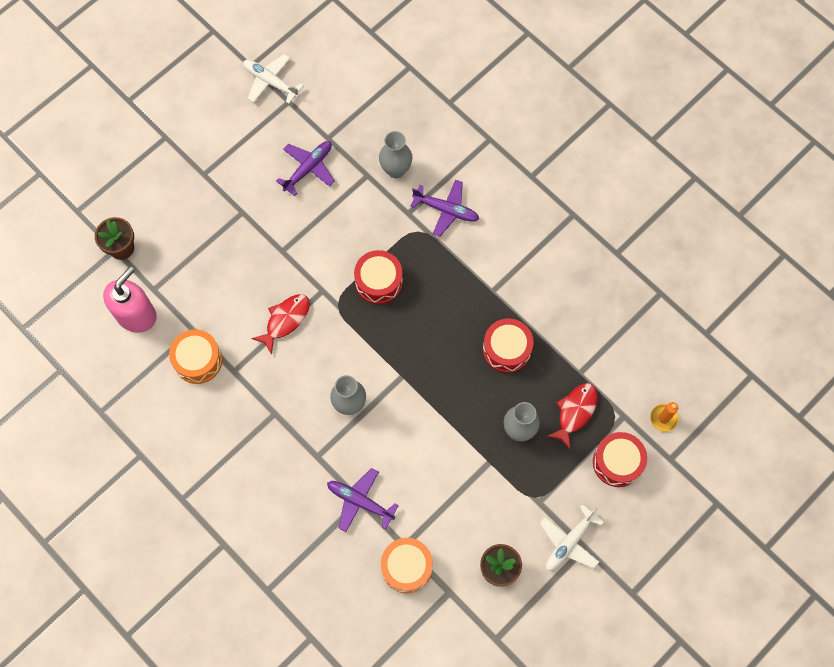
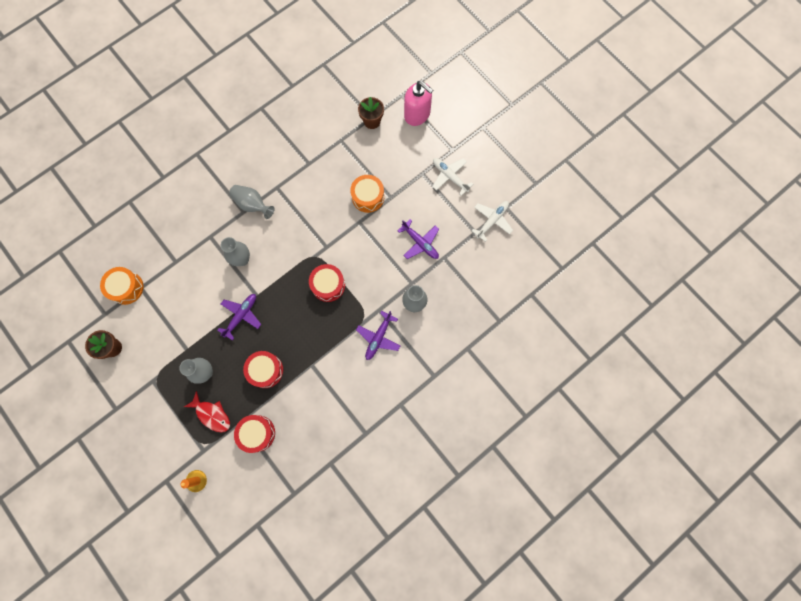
camera: 95 degrees right, 5 degrees up
pink soap dispenser [103,266,156,333] -> pink soap dispenser moved to [404,81,433,126]
orange drum [169,329,223,384] -> orange drum moved to [350,175,384,213]
red fish [251,294,310,355] -> none
purple plane [327,468,399,532] -> purple plane moved to [217,294,261,341]
white plane [540,504,604,571] -> white plane moved to [432,158,474,196]
red drum [593,432,647,487] -> red drum moved to [234,415,275,453]
none -> grey vase [229,185,275,219]

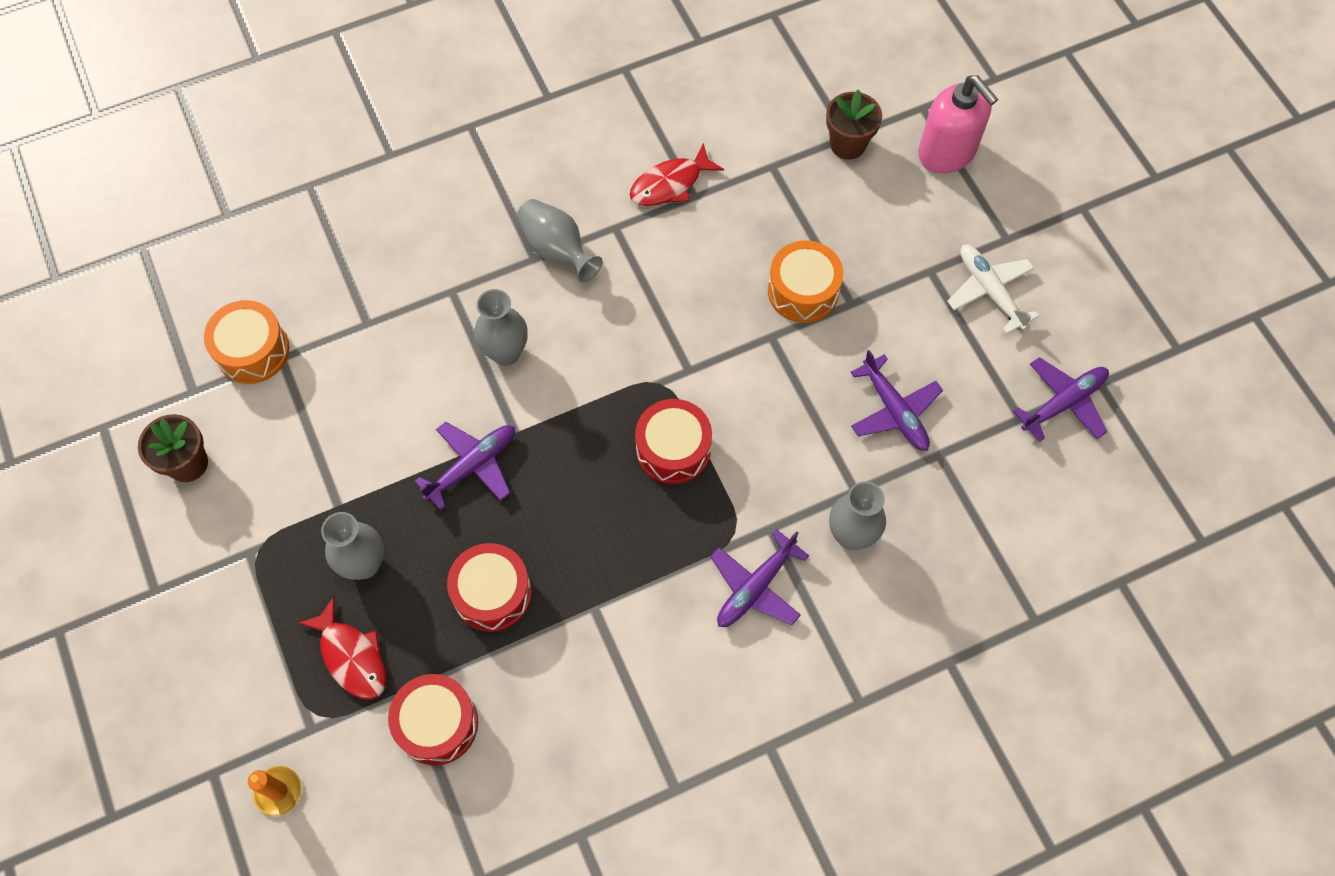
camera: 15 degrees right, 10 degrees down
white plane [472,201,513,242] -> purple plane [1013,357,1109,442]
none -> red fish [629,143,724,206]

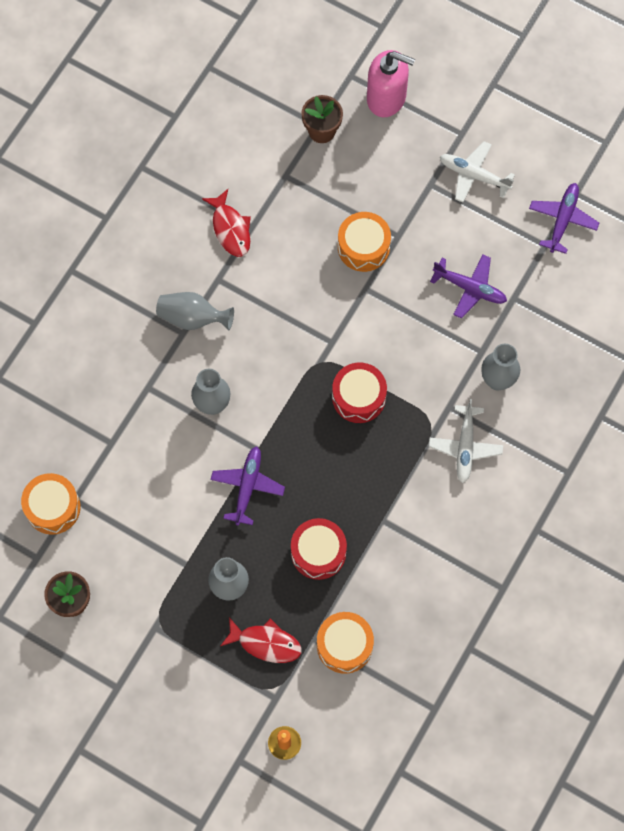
camera: 35 degrees left, 5 degrees up
red drum [388,674,478,766] -> orange drum [317,612,374,674]
red fish [629,143,724,206] -> red fish turned 45 degrees counterclockwise [202,189,251,257]
purple plane [710,529,809,627] -> white plane [429,399,503,483]

